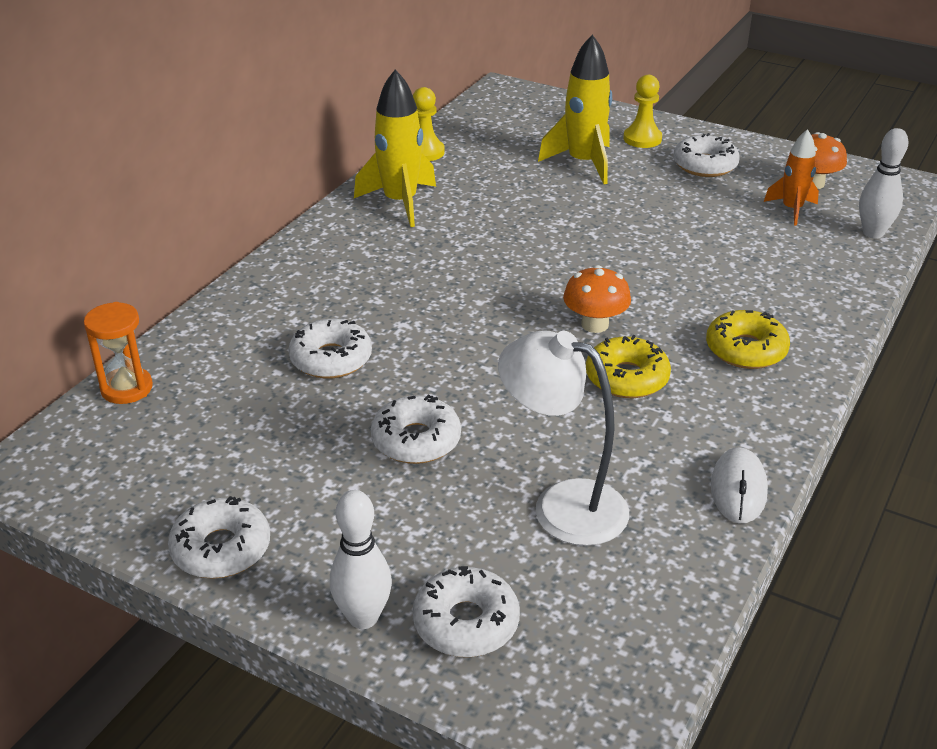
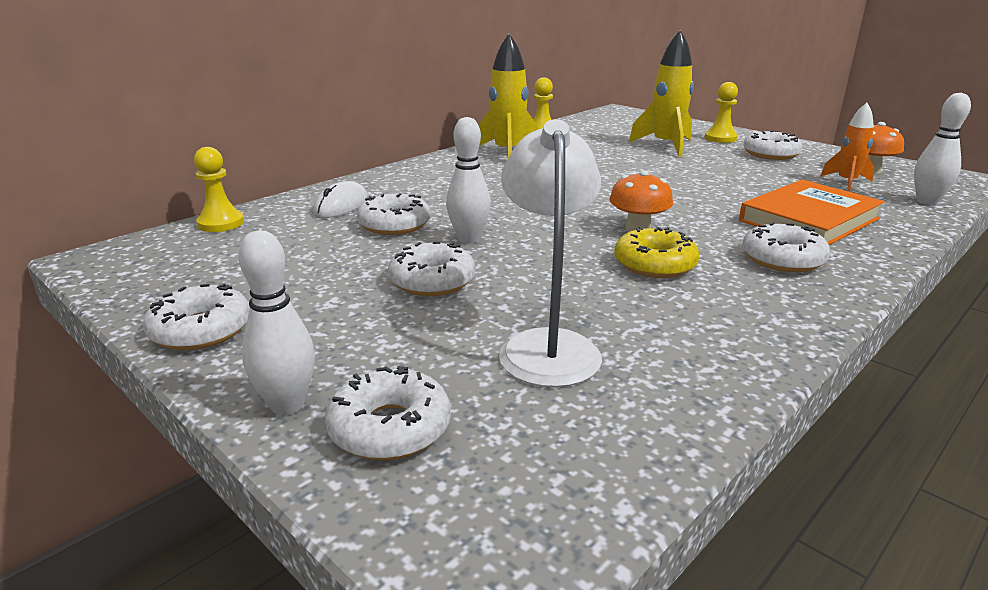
camera: 15 degrees right, 10 degrees down
orange hourglass [84,302,153,404] -> yellow pawn [194,147,244,232]
white lamp [498,330,629,546] -> white lamp turned 45 degrees clockwise [499,119,602,387]
yellow donut [706,310,790,369] -> white donut [742,222,830,273]
white mouse [711,447,768,523] -> white mouse moved to [313,181,368,218]
none -> white bowling pin [446,117,491,244]
none -> orange book [739,180,885,245]

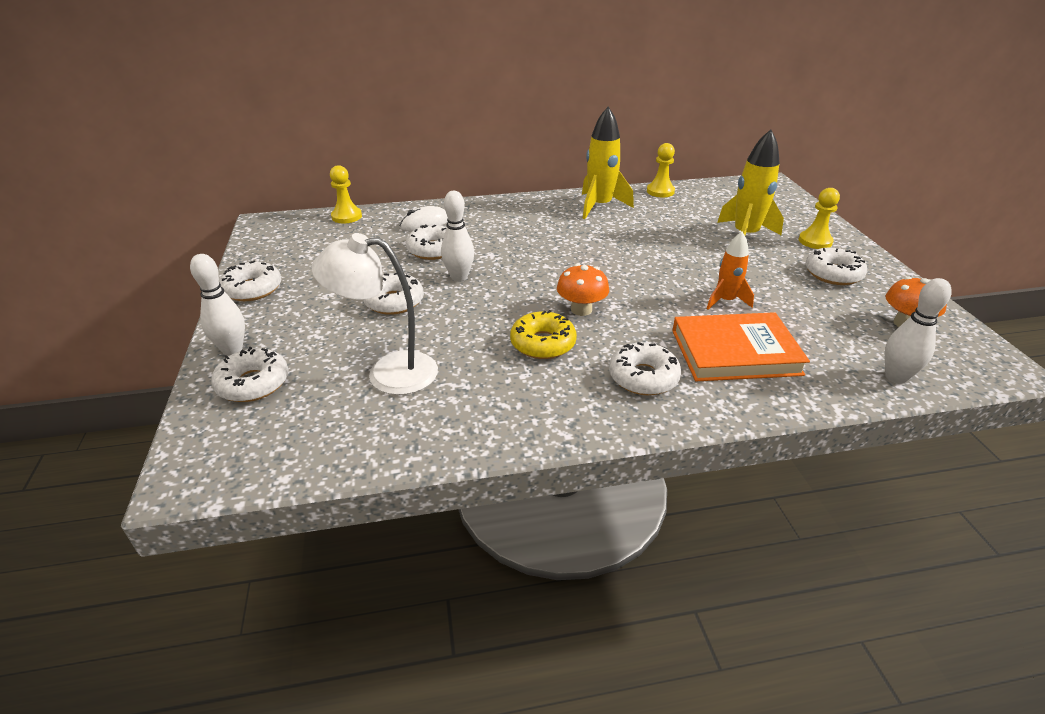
camera: 35 degrees right, 10 degrees up
white lamp [499,119,602,387] -> white lamp turned 120 degrees counterclockwise [312,233,438,395]
orange rocket [821,103,874,191] -> orange rocket moved to [707,232,754,310]

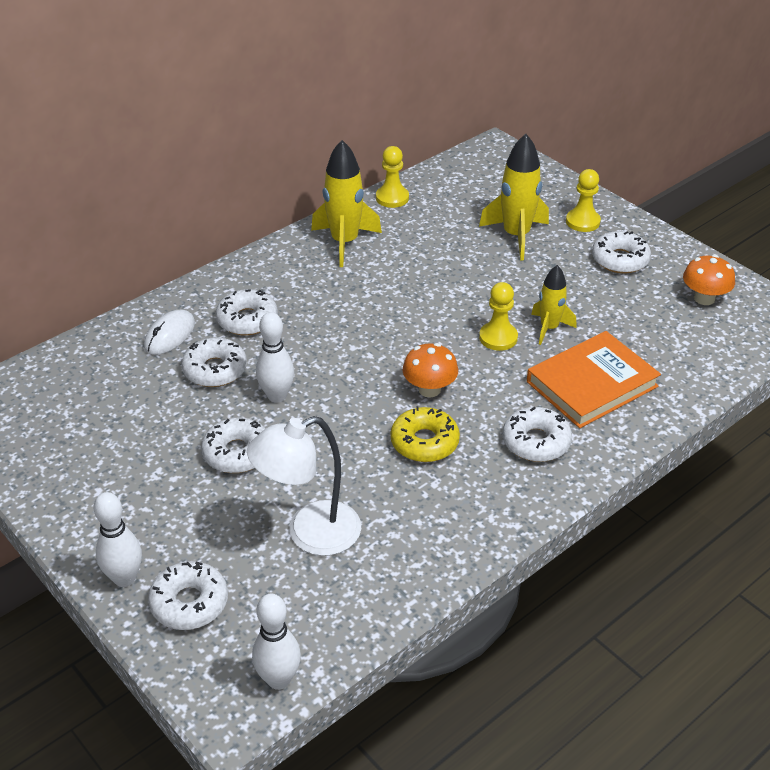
camera: 30 degrees left, 5 degrees up
white donut [219,261,281,301] -> white donut moved to [216,289,278,335]
yellow pawn [330,165,362,223] -> yellow pawn moved to [479,282,518,351]
orange rocket [707,232,754,310] -> yellow rocket [531,265,577,345]
white bowling pin [885,278,952,384] -> white bowling pin moved to [252,594,301,690]

